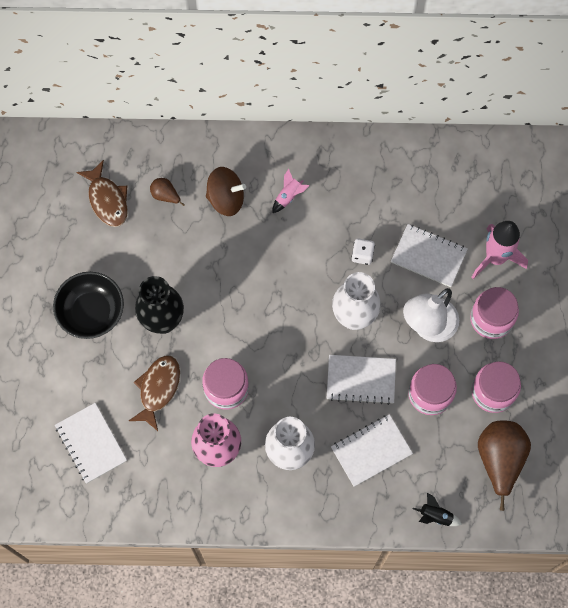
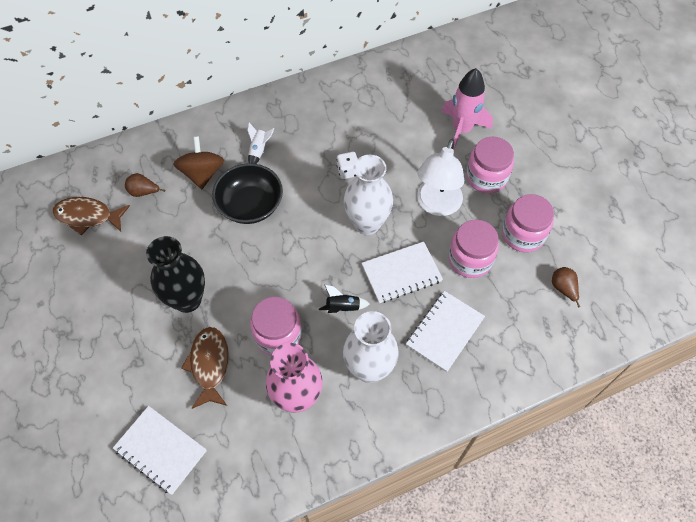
camera: 25 degrees left, 10 degrees down
black bowl [53,272,124,339] -> black bowl moved to [212,163,283,224]
brown fish [76,160,128,227] -> brown fish turned 150 degrees clockwise [52,197,130,236]
brown spinning top [206,167,246,216] -> brown spinning top turned 75 degrees counterclockwise [173,136,224,189]
pink rocket [272,168,310,213] -> white rocket [247,123,274,164]
white notebook [391,224,468,287] -> none
black rocket [413,493,462,526] -> black rocket moved to [319,285,370,313]
brown pear [478,421,531,511] -> brown pear [552,267,580,307], size x0.48

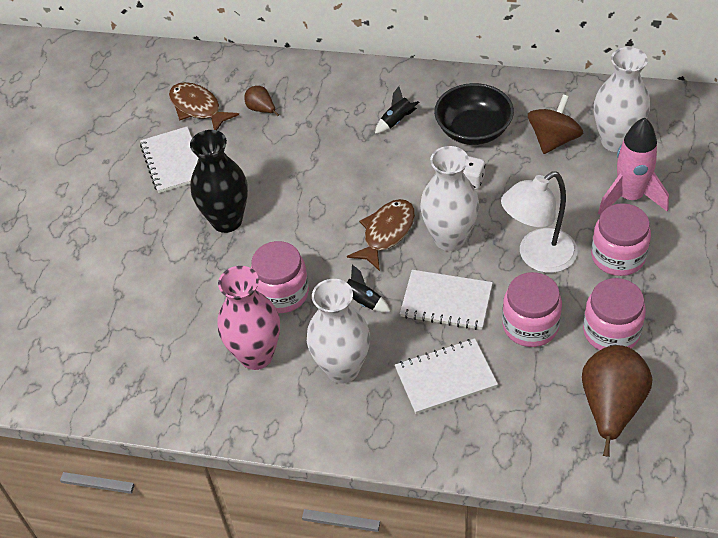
camera: 40 degrees right, 10 degrees down
white notebook [113,406,207,494] -> white notebook moved to [140,127,198,193]
brown spinning top [173,136,224,189] -> brown spinning top moved to [528,94,583,154]
brown fish [181,327,229,409] -> brown fish moved to [347,199,415,271]
black bowl [212,163,283,224] -> black bowl moved to [434,83,514,145]
white rocket [247,123,274,164] -> black rocket [375,86,419,134]
brown pear [552,267,580,307] -> brown pear [582,345,652,457], size x2.08
none -> white vase [594,47,650,152]

